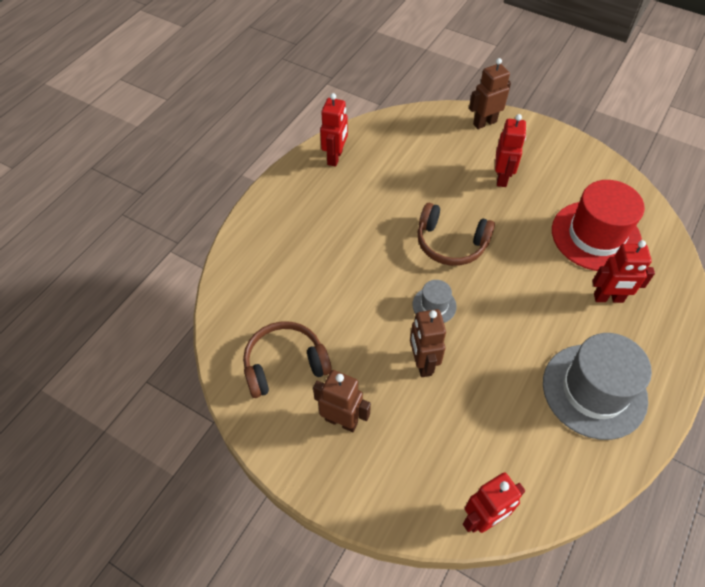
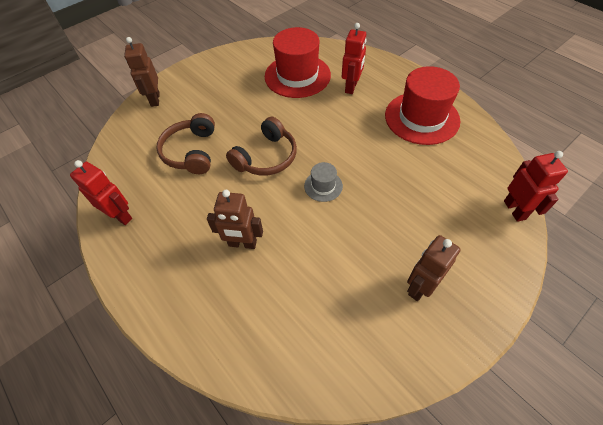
camera: 70 degrees left, 0 degrees up
brown headphones [243,321,332,398] -> brown headphones moved to [157,113,215,174]
brown robot [410,309,446,377] -> brown robot moved to [207,190,263,249]
red robot [495,114,526,187] -> none
grey hat [543,333,652,440] -> red hat [385,66,460,145]

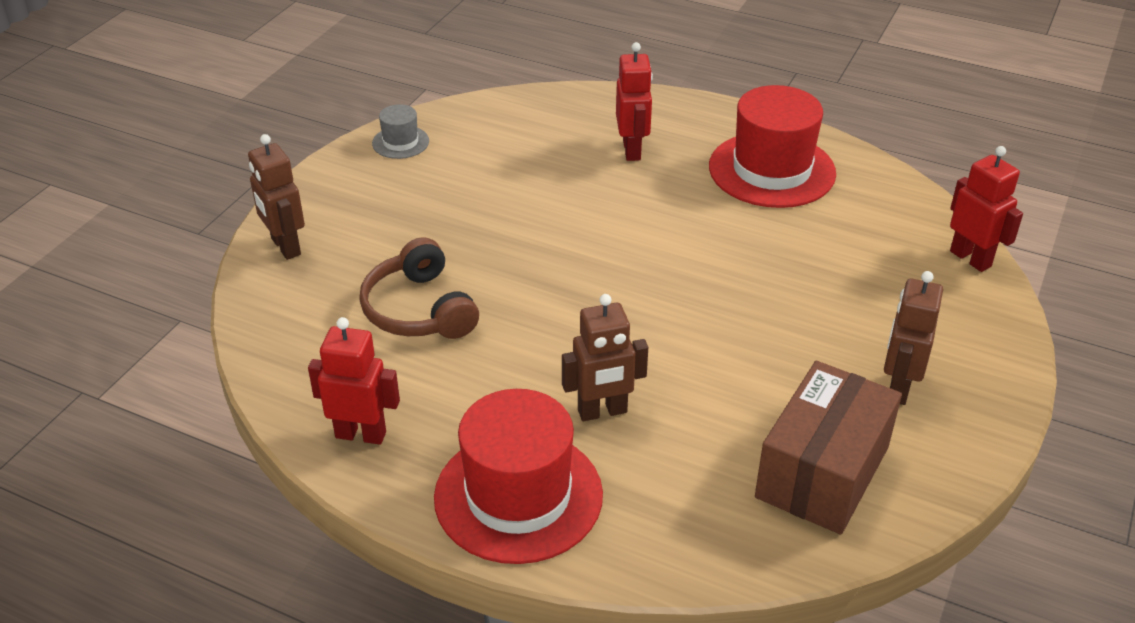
camera: 25 degrees left, 15 degrees down
brown headphones [226,116,297,176] -> none
red hat [265,27,331,98] -> red hat moved to [434,389,603,564]
grey hat [304,162,343,202] -> grey hat moved to [372,104,429,159]
none -> brown box [755,361,902,535]

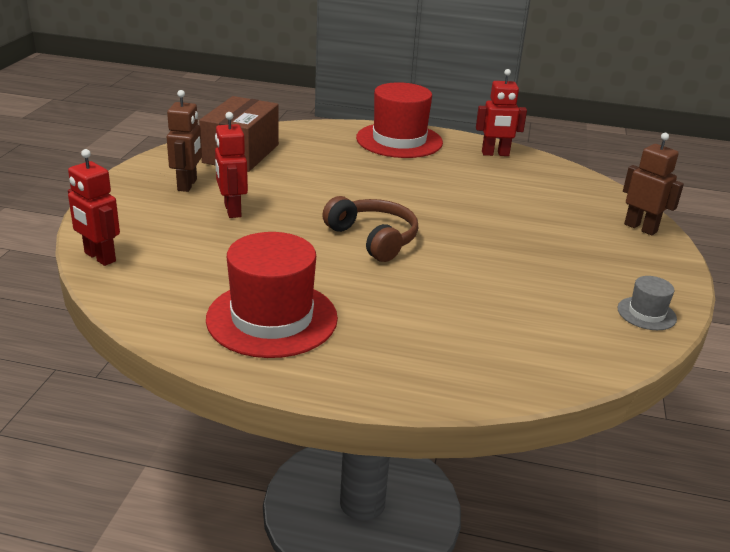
camera: 165 degrees right, 10 degrees down
brown headphones [359,237,479,339] -> brown headphones moved to [322,196,418,262]
brown robot [562,294,648,421] -> none
red robot [616,42,653,161] -> red robot moved to [215,112,248,218]

